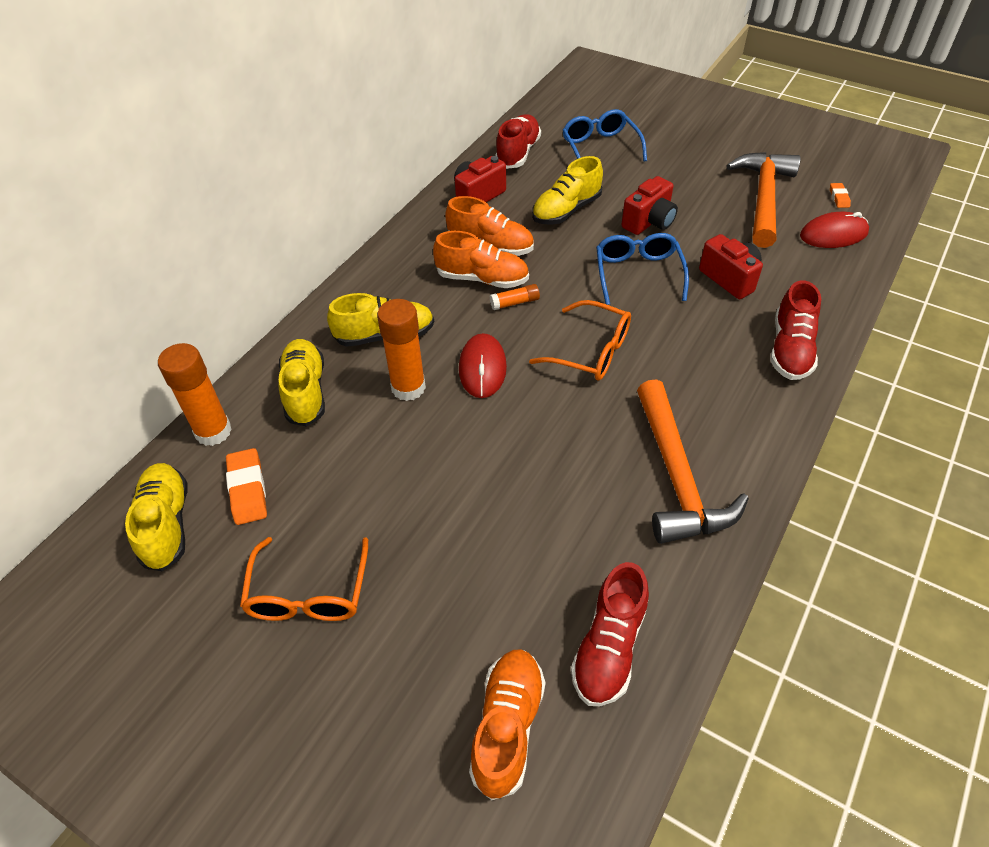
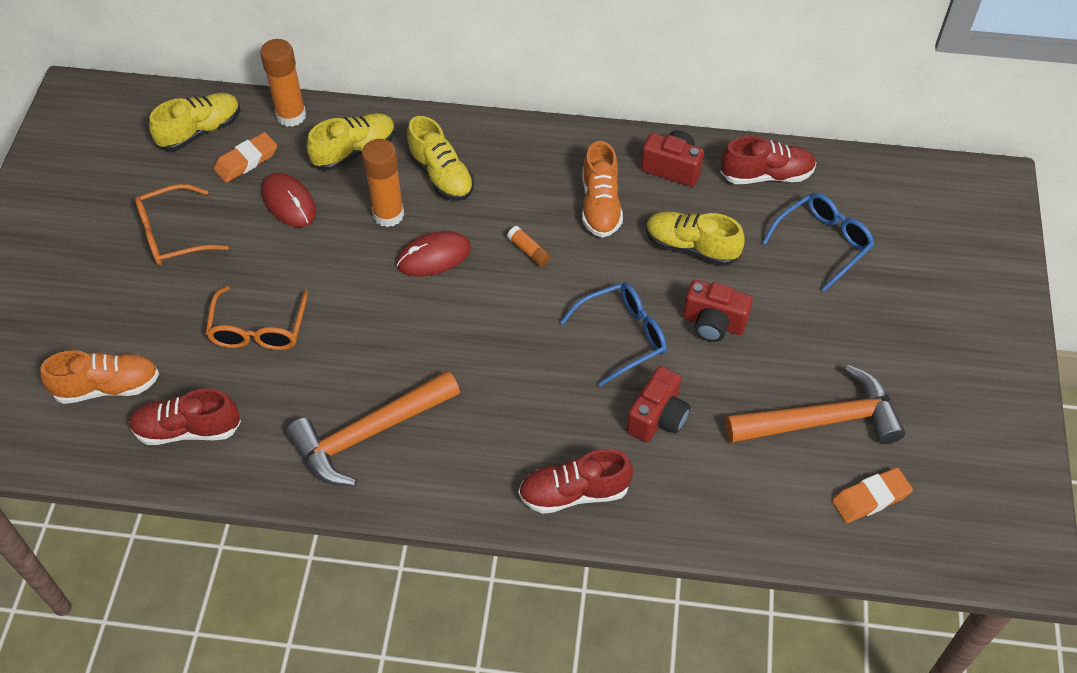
camera: 65 degrees right, 5 degrees up
orange shoe [433,231,529,288] -> none
orange glasses [529,300,631,381] -> orange glasses moved to [206,286,308,350]
red mouse [800,212,869,248] -> red mouse moved to [262,173,316,227]
orange eraser [830,183,851,208] -> orange eraser [832,468,913,523], size x1.78

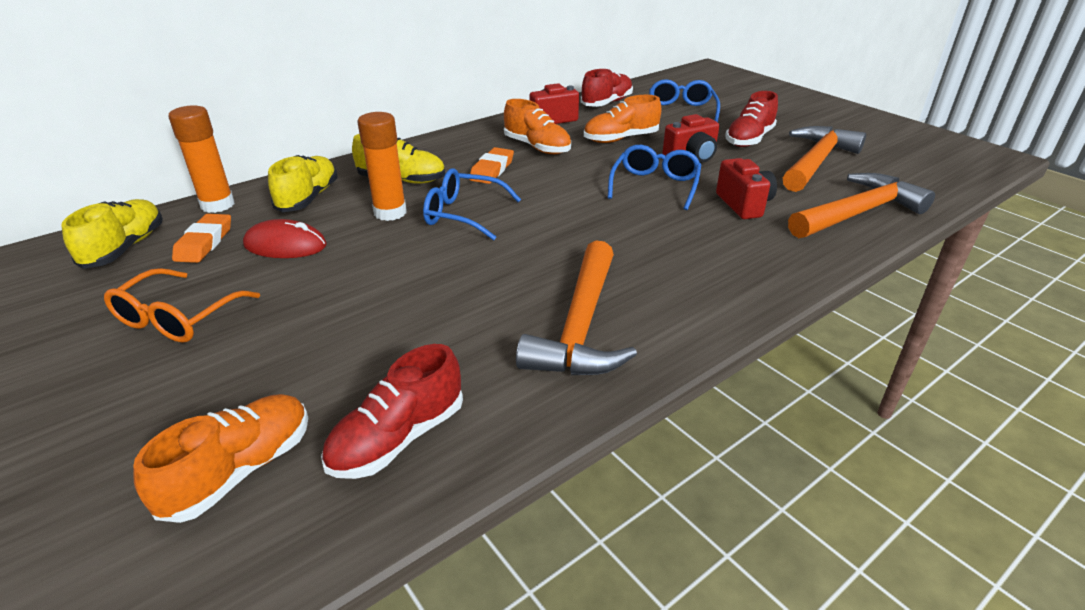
camera: 45 degrees left, 20 degrees down
orange glasses [206,286,308,350] -> none
red mouse [397,231,471,276] -> blue glasses [423,168,521,241]
orange glue stick [507,226,551,267] -> none
red shoe [518,449,633,514] -> red shoe moved to [725,91,778,147]
yellow shoe [646,211,745,266] -> orange shoe [584,95,662,143]
orange eraser [832,468,913,523] -> orange eraser moved to [469,147,514,184]
none -> orange hammer [788,173,935,238]

